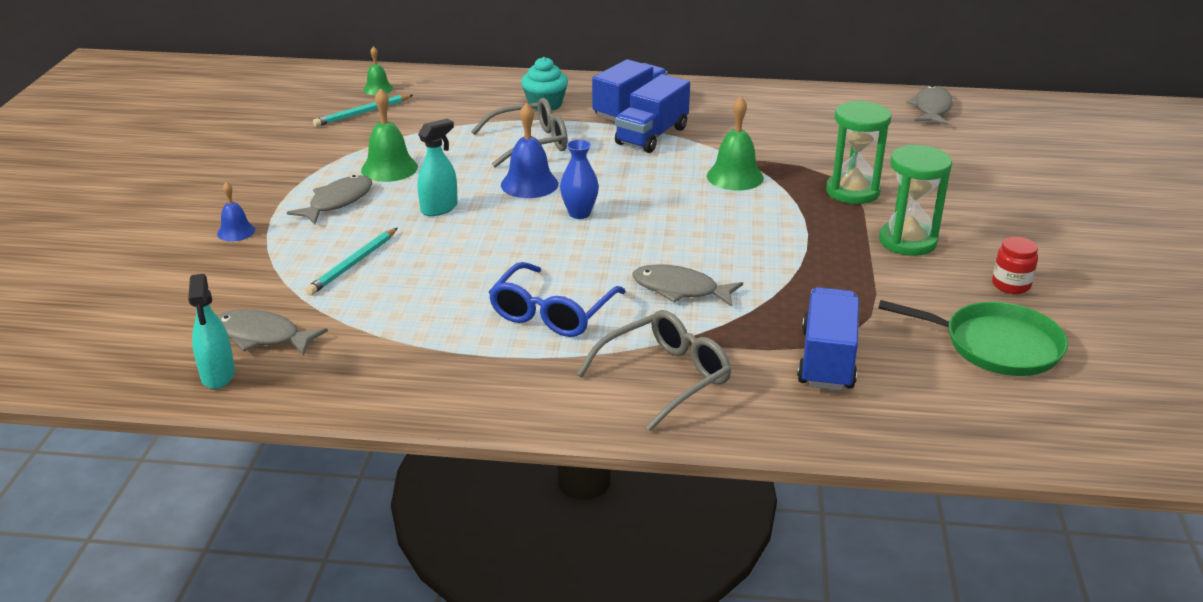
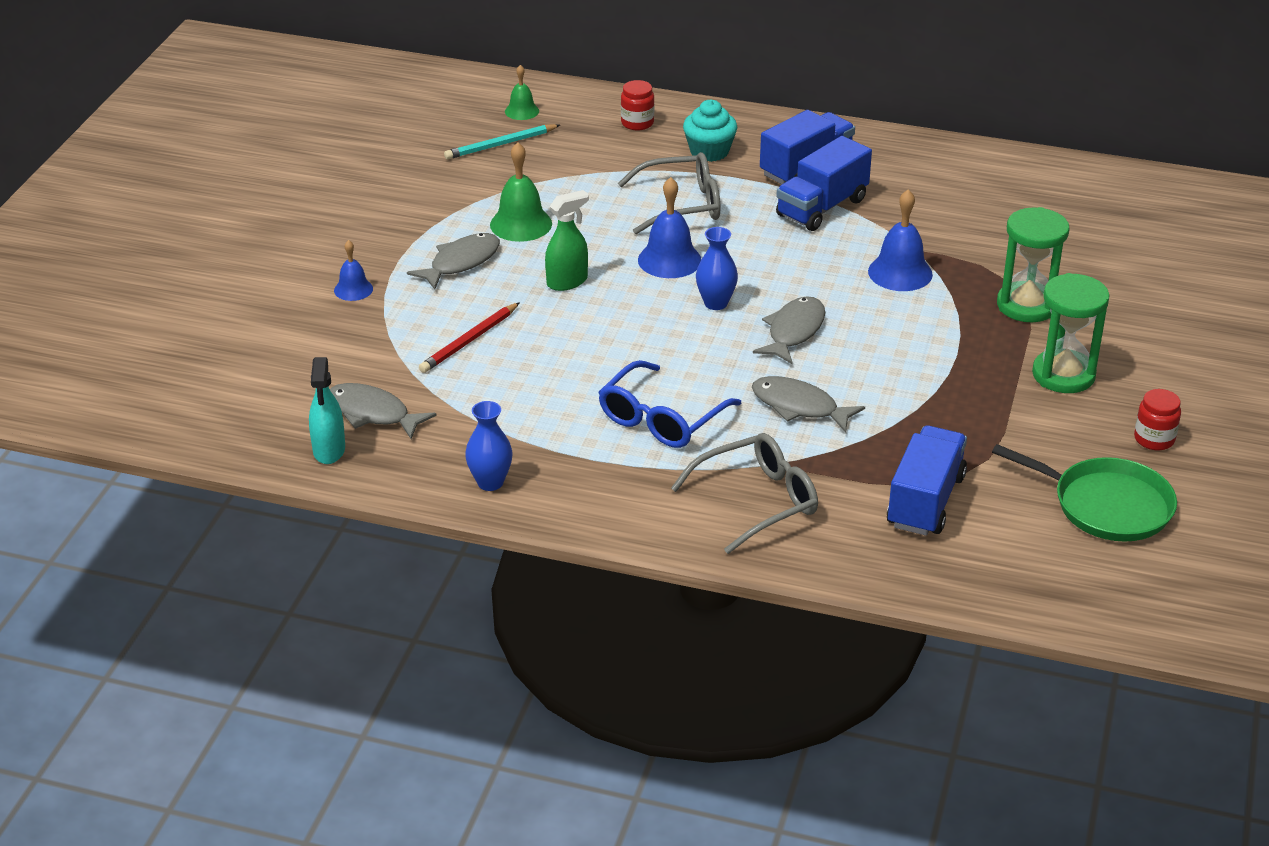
camera: 10 degrees right, 5 degrees up
turquoise pencil [306,228,397,295] -> red pencil [419,302,520,373]
turquoise spray bottle [417,118,458,216] -> green spray bottle [545,190,589,291]
green bell [707,96,764,191] -> blue bell [868,189,933,291]
grey fish [907,86,953,125] -> grey fish moved to [753,296,825,364]
none -> blue vase [465,401,512,491]
none -> red jar [621,80,654,130]

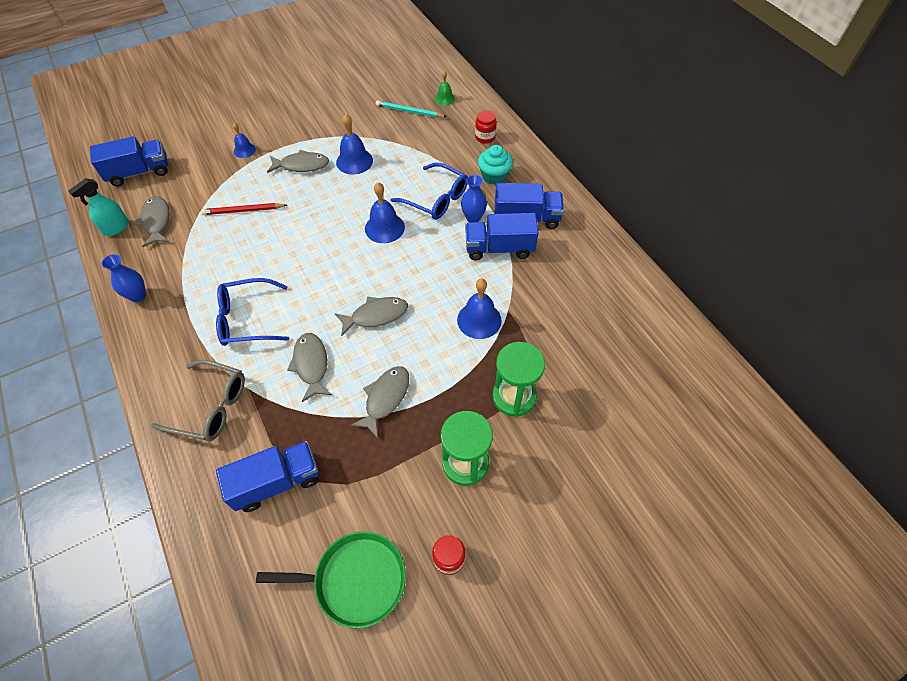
camera: 45 degrees right, 20 degrees up
green bell [490,142,552,242] -> blue bell [336,114,373,174]
green spray bottle [545,190,589,291] -> none
grey glasses [618,152,720,234] -> blue glasses [390,163,468,220]
blue vase [696,227,738,310] -> blue vase moved to [461,175,487,222]
green pan [992,444,1177,542] -> green pan turned 75 degrees counterclockwise [256,531,406,628]
none -> blue truck [90,136,168,186]
none -> grey fish [351,366,409,438]

